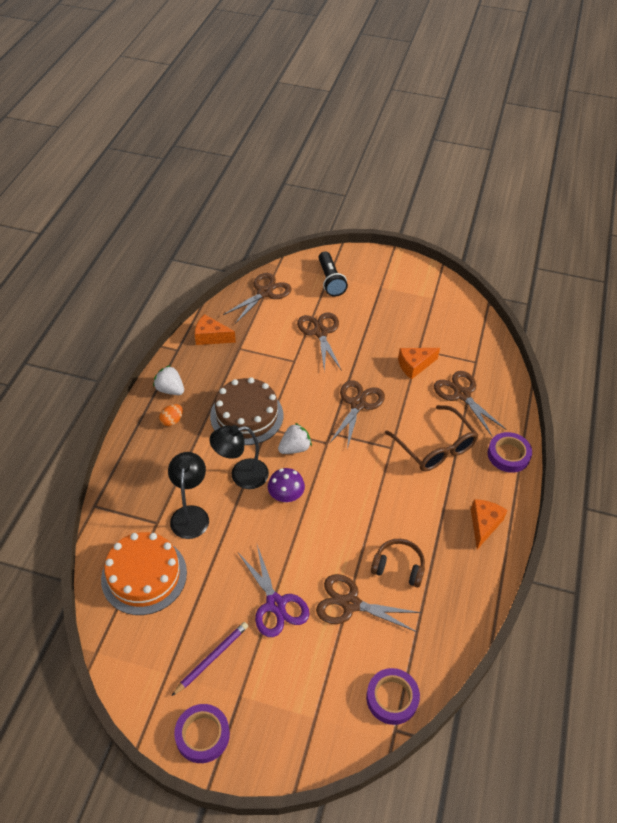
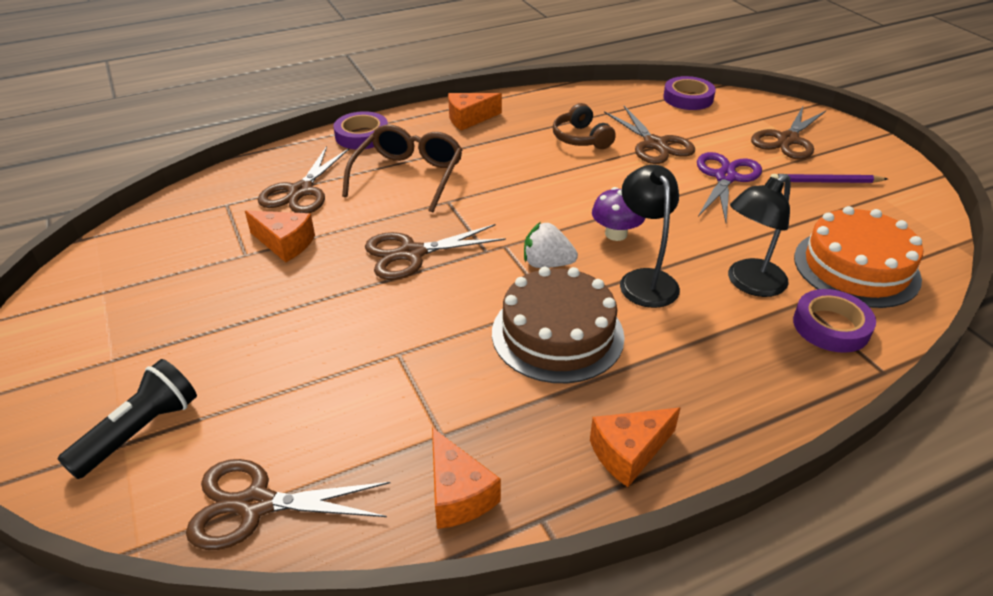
camera: 130 degrees left, 10 degrees down
white strawberry [153,365,184,395] -> orange cheese [590,408,681,487]
orange egg [159,404,183,426] -> none
purple tape [174,704,230,763] -> purple tape moved to [793,289,876,353]
black lamp [209,425,269,489] -> black lamp turned 135 degrees counterclockwise [620,165,680,308]
brown scissors [297,312,342,372] -> brown scissors moved to [751,107,826,160]

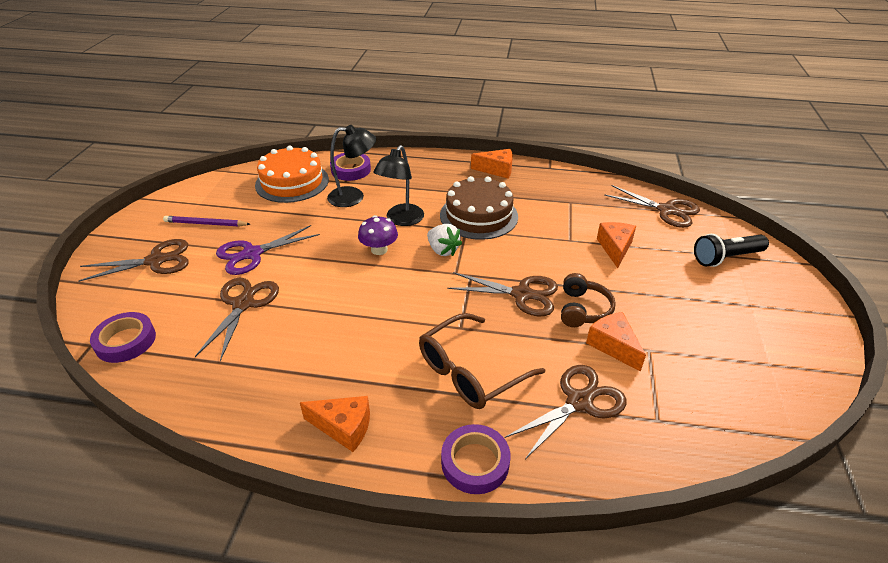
camera: 145 degrees left, 0 degrees up
orange cheese [432,427,501,529] -> orange cheese moved to [597,222,636,268]
brown headphones [552,103,616,149] -> brown headphones moved to [561,273,616,327]
purple pencil [770,174,887,183] -> purple pencil turned 150 degrees clockwise [163,216,250,227]

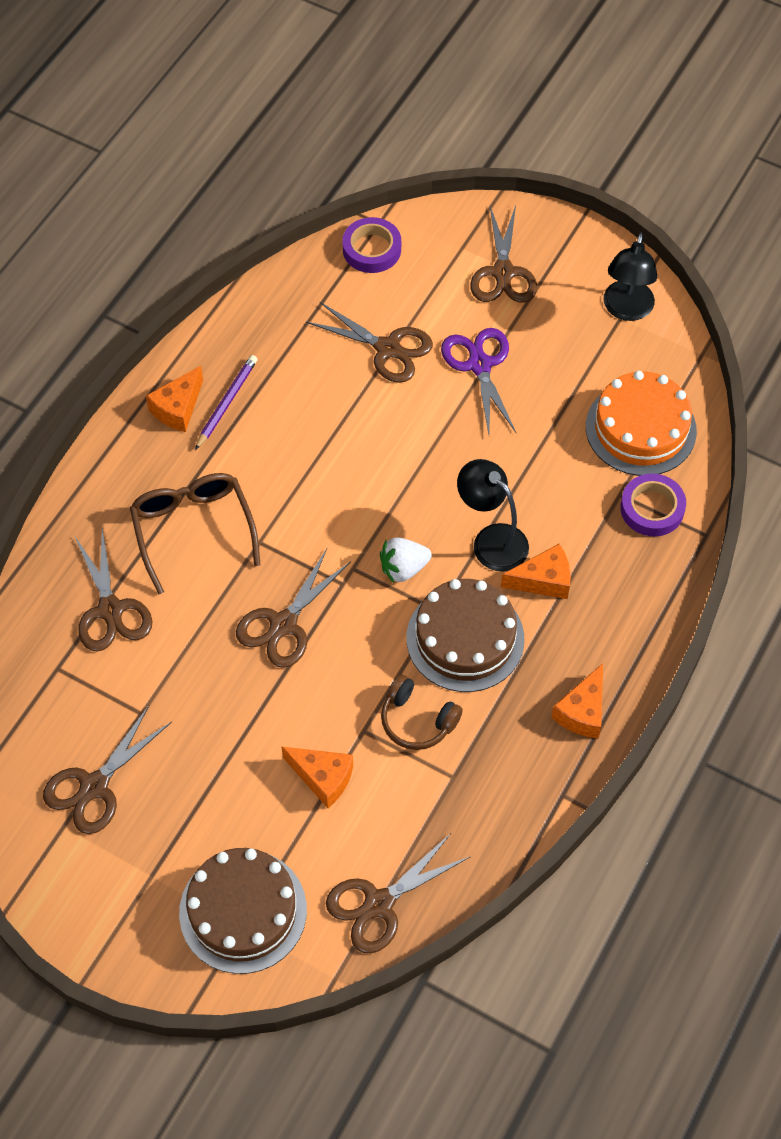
camera: 110 degrees right, 20 degrees up
purple pencil [163,216,250,227] -> purple pencil moved to [195,355,257,450]
black lamp [327,125,376,207] -> black lamp moved to [603,233,657,321]
purple mushroom [358,215,398,255] -> none
purple tape [441,424,510,494] -> none
brown headphones [561,273,616,327] -> brown headphones moved to [381,675,463,750]
orange cheese [586,312,646,372] -> orange cheese moved to [501,544,571,599]
black flashlight [694,234,769,267] -> brown cake [179,848,307,974]
none -> brown scissors [43,706,172,834]

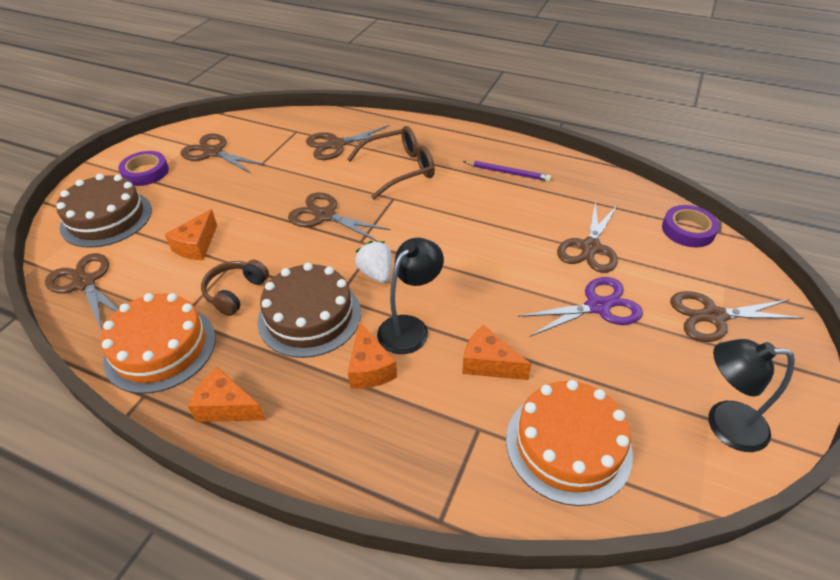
camera: 85 degrees right, 15 degrees down
orange cheese [146,366,203,432] -> orange cheese moved to [462,325,531,380]
purple tape [620,474,686,536] -> purple tape moved to [118,151,169,186]
none -> orange cake [100,293,216,394]

